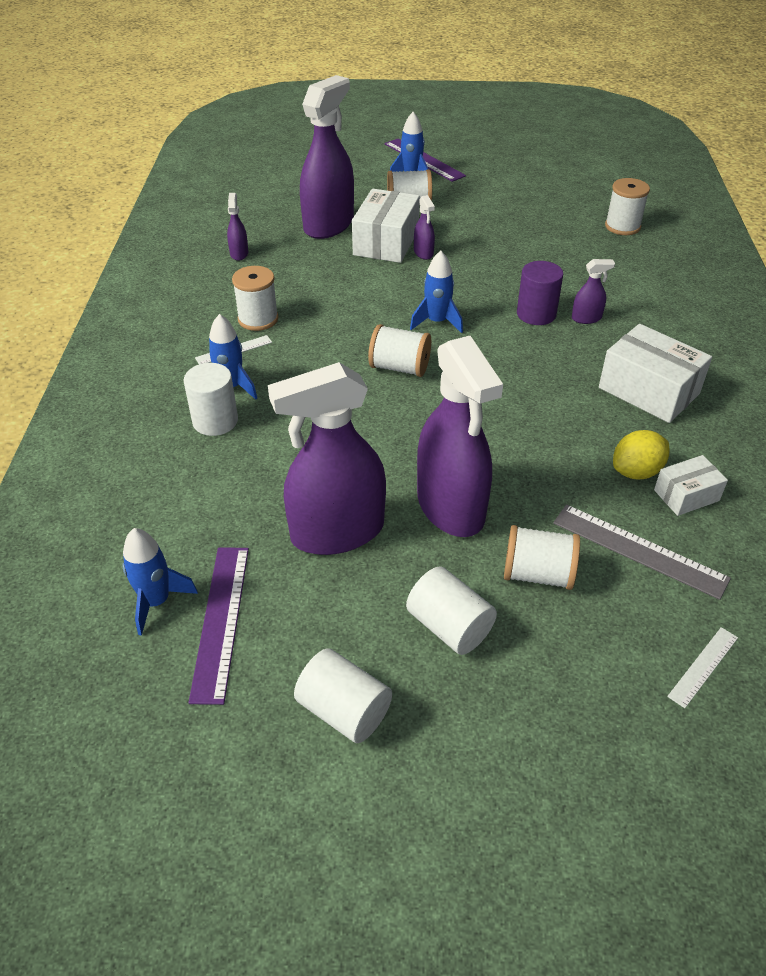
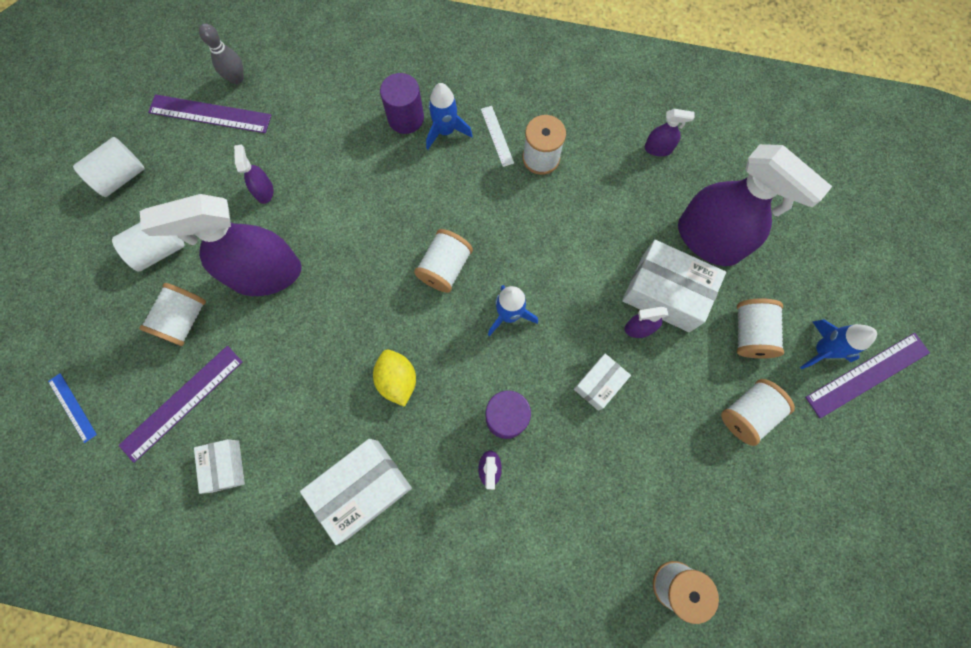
camera: 100 degrees right, 30 degrees up
blue rocket [122,528,198,636] -> grey bowling pin [199,23,244,84]
white cylinder [184,363,238,436] -> purple cylinder [380,73,424,134]
purple spray bottle [268,362,386,555] -> purple spray bottle [234,145,274,204], size x0.42
grey ruler [553,504,731,600] -> purple ruler [119,346,243,463]
yellow lemon [613,430,669,479] -> yellow lemon moved to [373,350,416,407]
white ruler [667,627,738,708] -> blue ruler [48,373,97,443]
none -> white box [574,354,631,411]
none -> white spool [721,379,795,446]

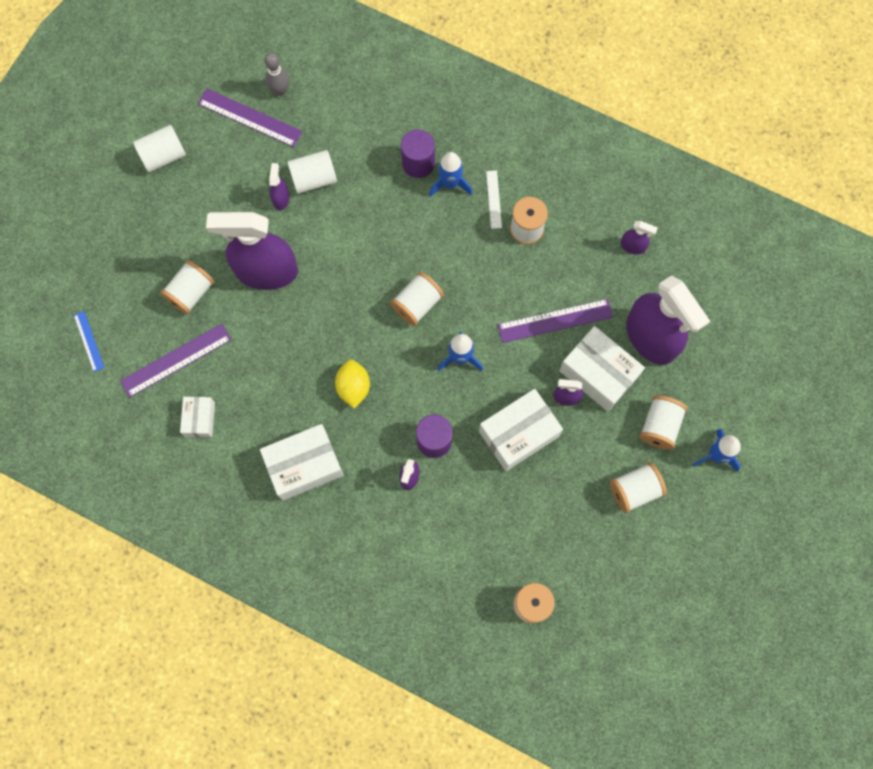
camera: 15 degrees right, 0 degrees up
white cylinder [112,223,185,272] -> white cylinder moved to [287,150,337,194]
white box [574,354,631,411] -> white box [479,389,563,471], size x1.77
purple ruler [805,333,930,418] -> purple ruler moved to [498,299,613,343]

